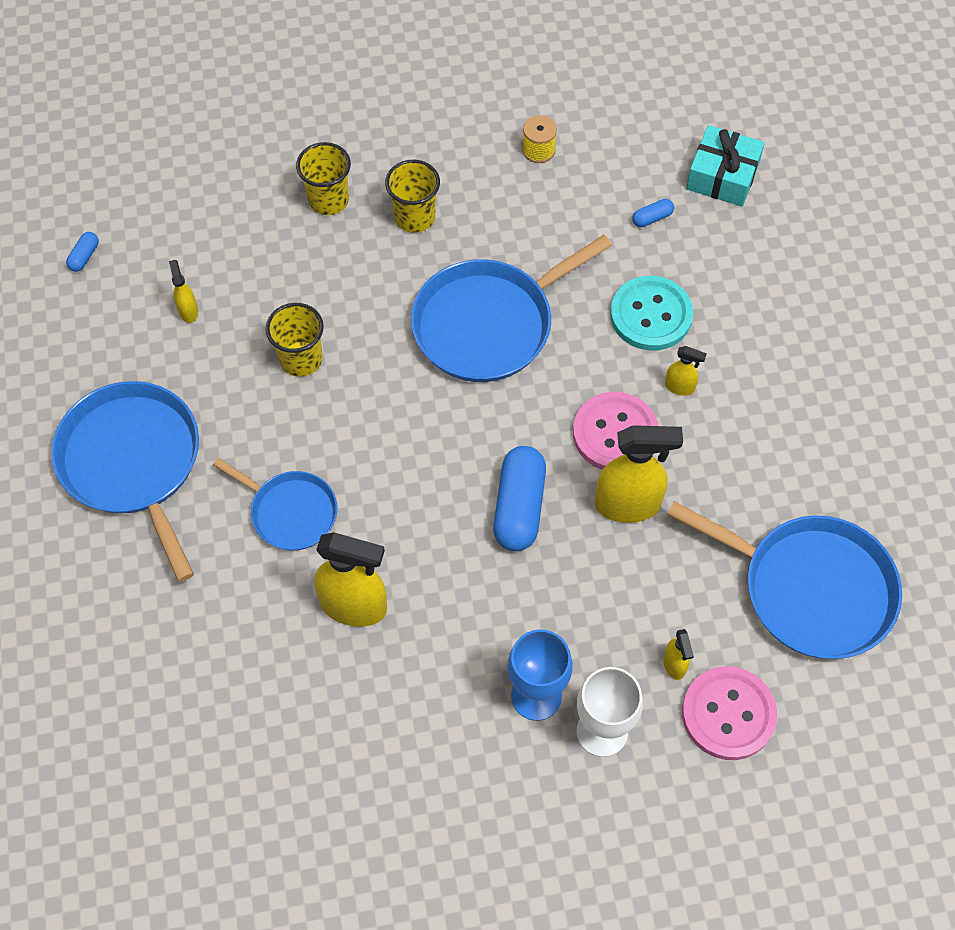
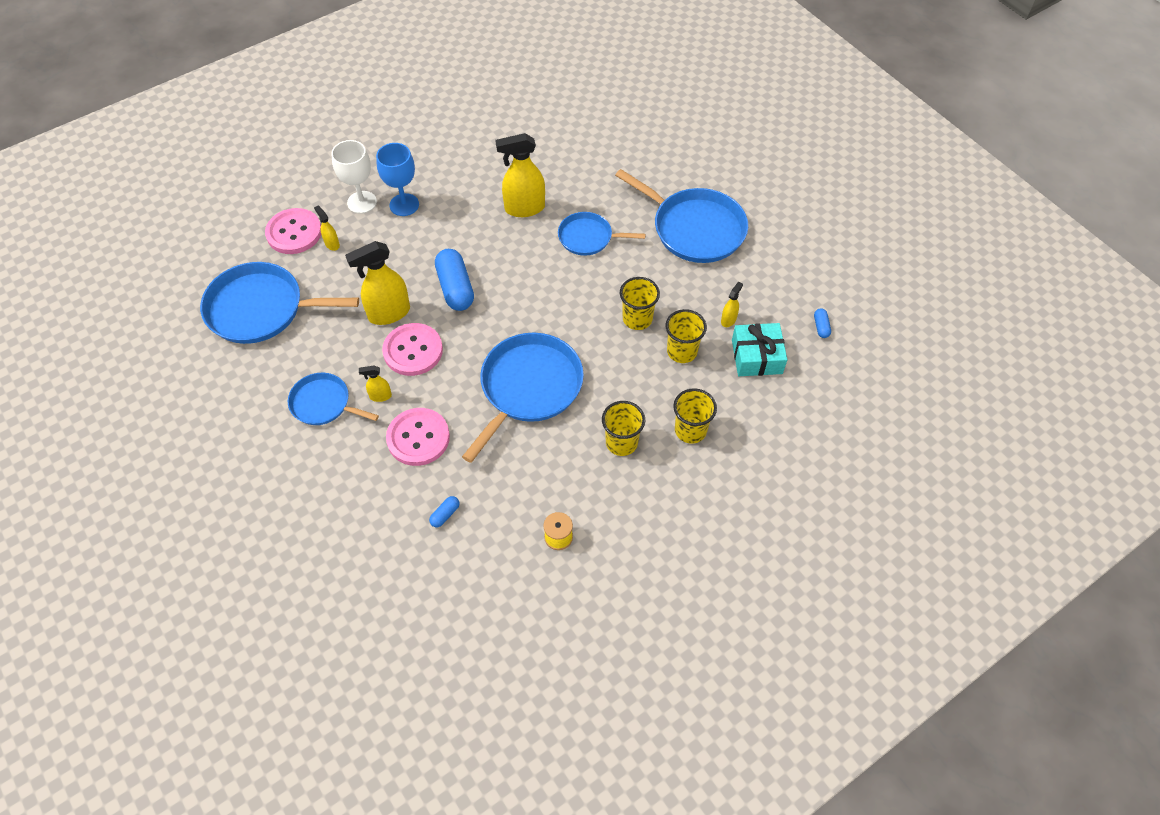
camera: 155 degrees right, 5 degrees down
yellow spray bottle [169,260,198,323] -> yellow spray bottle turned 105 degrees counterclockwise [721,281,743,327]
turquoise button [610,276,693,350] -> pink button [386,408,450,466]
turquoise gift [686,125,765,207] -> turquoise gift moved to [732,323,787,376]
none -> blue pan [288,373,379,425]
none -> yellow cup [666,309,707,363]

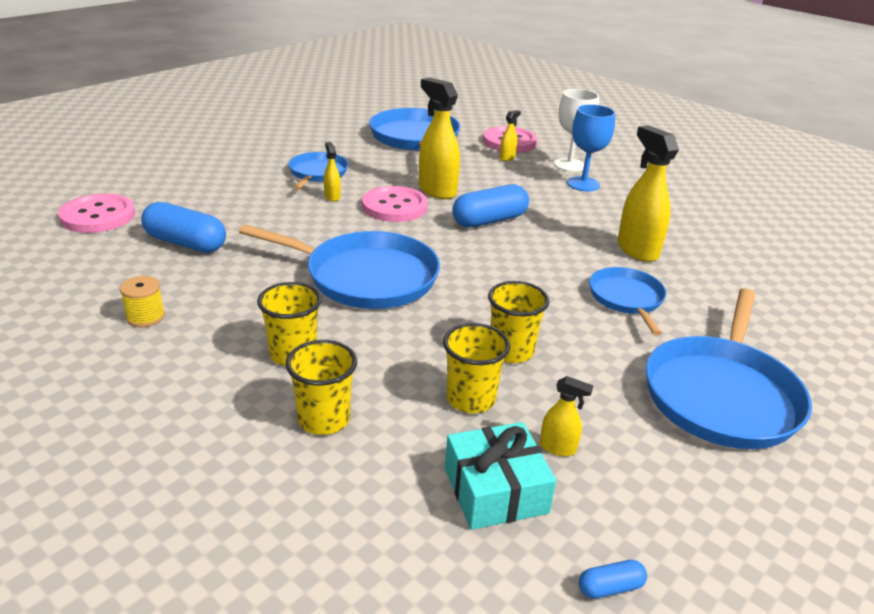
camera: 75 degrees right, 25 degrees down
pink button [386,408,450,466] -> pink button moved to [58,194,135,233]
blue capsule [429,496,460,527] -> blue capsule [141,202,226,253], size x2.22

